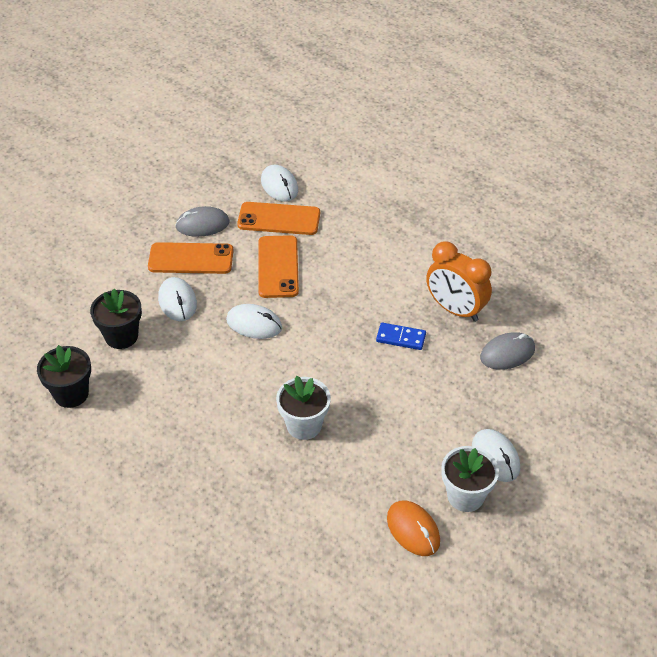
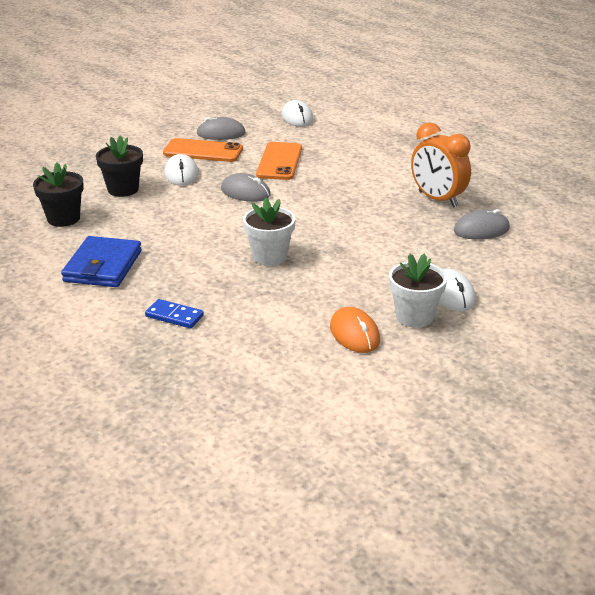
camera: 10 degrees right, 15 degrees down
white mouse [226,304,282,339] -> grey mouse [221,173,271,202]
orange phone [237,202,320,235] -> none
blue domino [376,323,426,350] -> blue domino moved to [145,299,204,328]
none -> blue wallet [61,236,142,287]

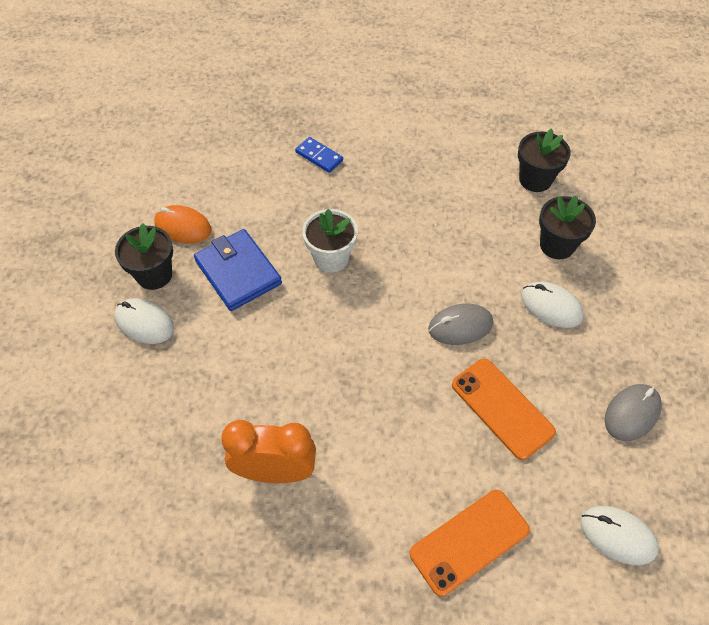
camera: 135 degrees right, 25 degrees up
blue wallet [61,236,142,287] -> blue wallet moved to [194,229,282,311]
blue domino [145,299,204,328] -> blue domino turned 60 degrees clockwise [295,137,343,173]
orange phone [163,138,243,162] -> orange phone moved to [410,490,530,596]
white flower pot [389,253,447,328] -> black flower pot [115,223,173,290]
grey mouse [454,209,510,240] -> none

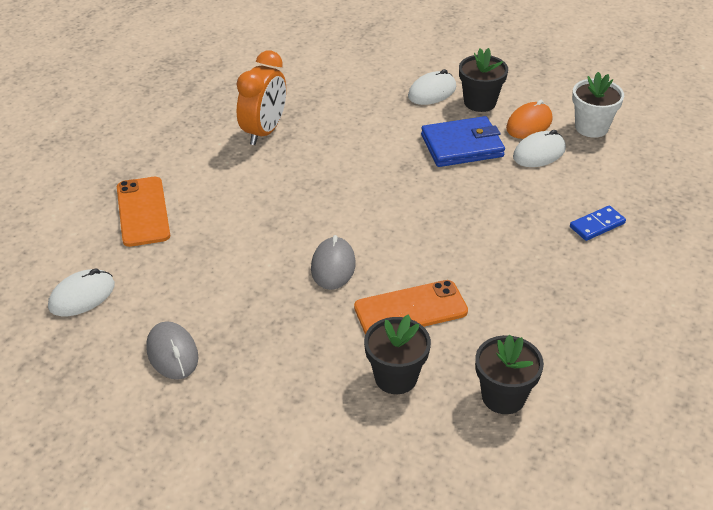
camera: 110 degrees right, 15 degrees down
white flower pot [302,209,358,273] -> white flower pot moved to [572,72,624,138]
orange phone [452,359,556,460] -> orange phone moved to [354,280,468,334]
white mouse [521,282,584,328] -> white mouse moved to [513,130,566,167]

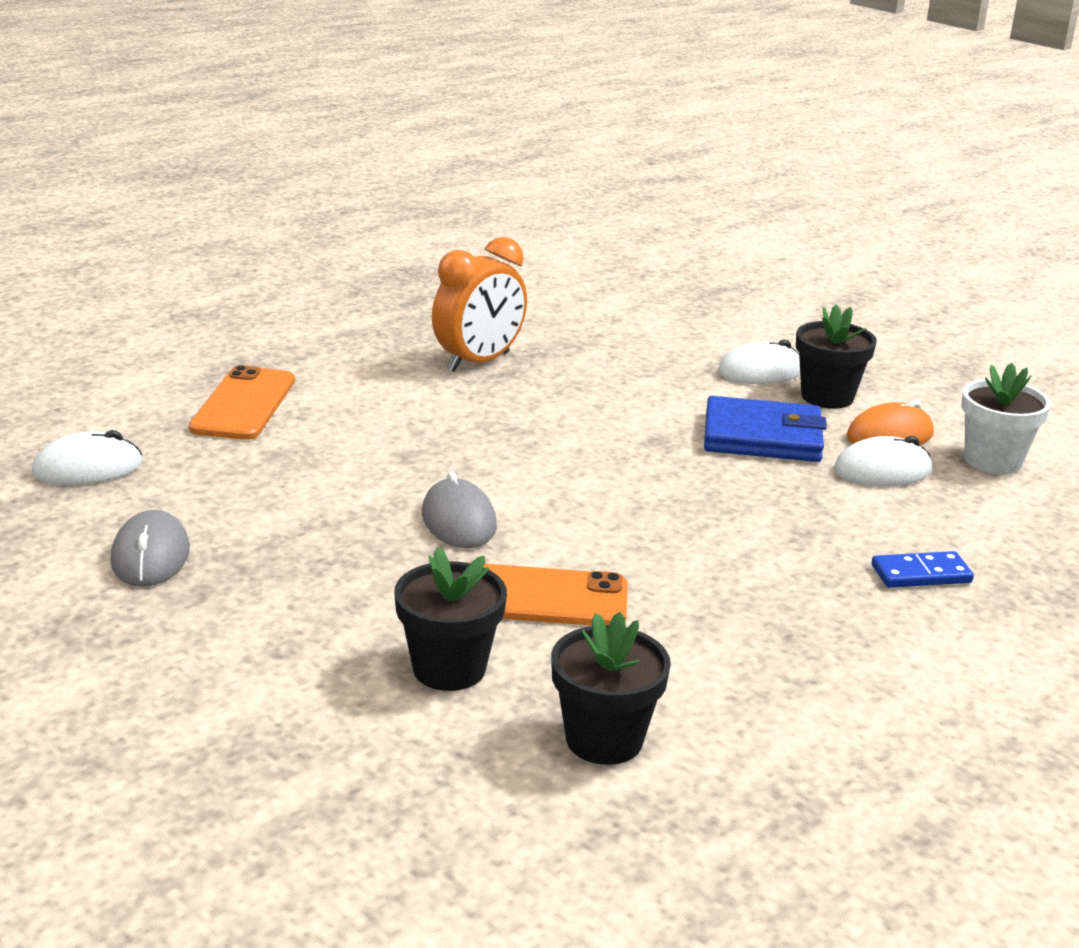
camera: 20 degrees right, 15 degrees down
grey mouse [311,235,356,290] -> grey mouse turned 45 degrees counterclockwise [422,471,497,548]

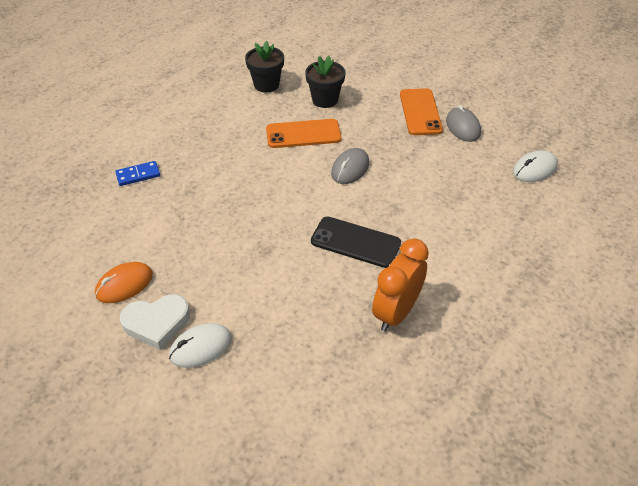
camera: 170 degrees right, 20 degrees up
orange phone [189,365,295,440] -> orange phone moved to [400,88,443,135]
grey mouse [422,471,497,548] -> grey mouse turned 60 degrees clockwise [331,148,369,184]
blue wallet [704,396,827,462] -> none
black flower pot [796,304,877,409] -> white heart [120,294,190,349]
white mouse [834,436,932,486] -> none
white flower pot [961,363,1051,474] -> none
none -> black phone [311,216,401,268]

